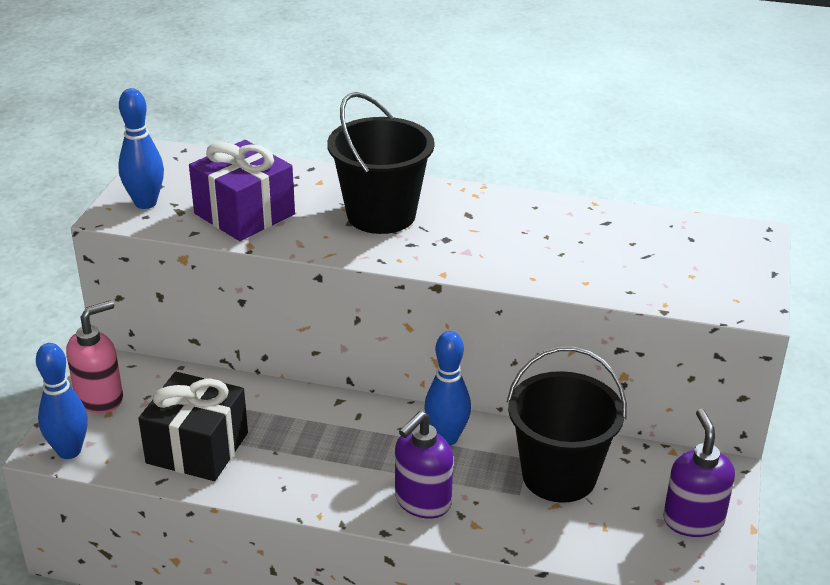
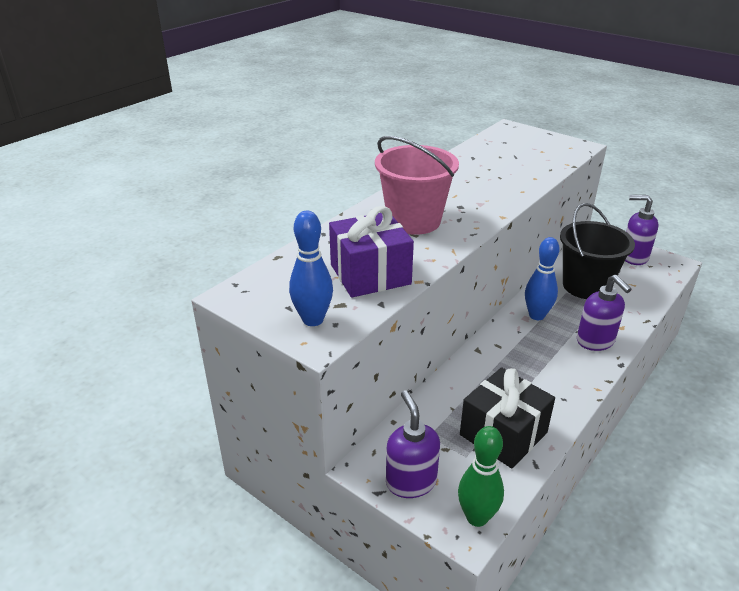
camera: 65 degrees left, 0 degrees up
blue bowling pin [36,343,88,459] -> green bowling pin [458,426,504,527]
pink soap dispenser [66,300,123,413] -> purple soap dispenser [386,390,440,498]
black bucket [327,92,435,234] -> pink bucket [375,136,459,235]

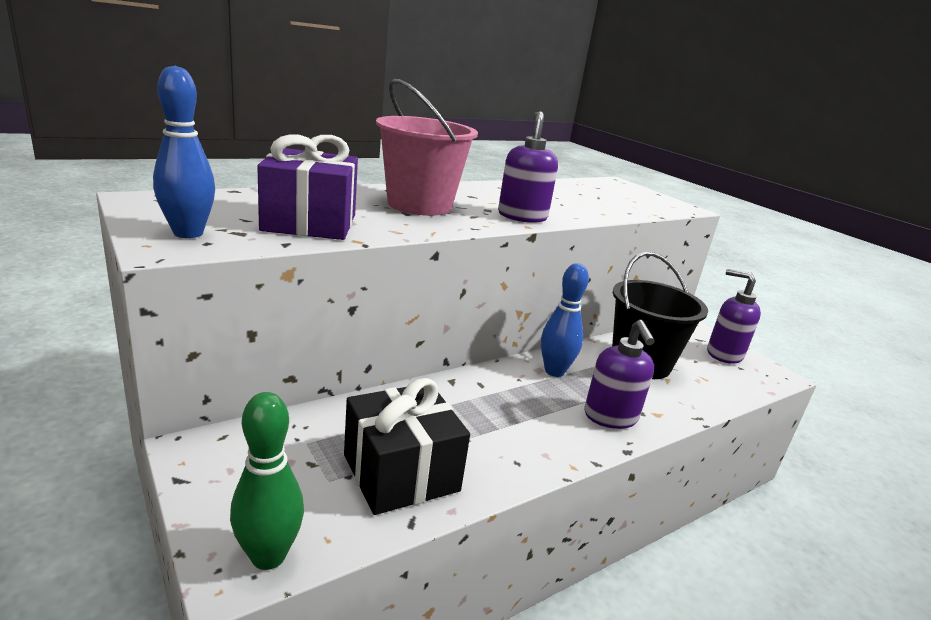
camera: 15 degrees right, 10 degrees down
purple soap dispenser [386,390,440,498] -> purple soap dispenser moved to [498,111,558,223]

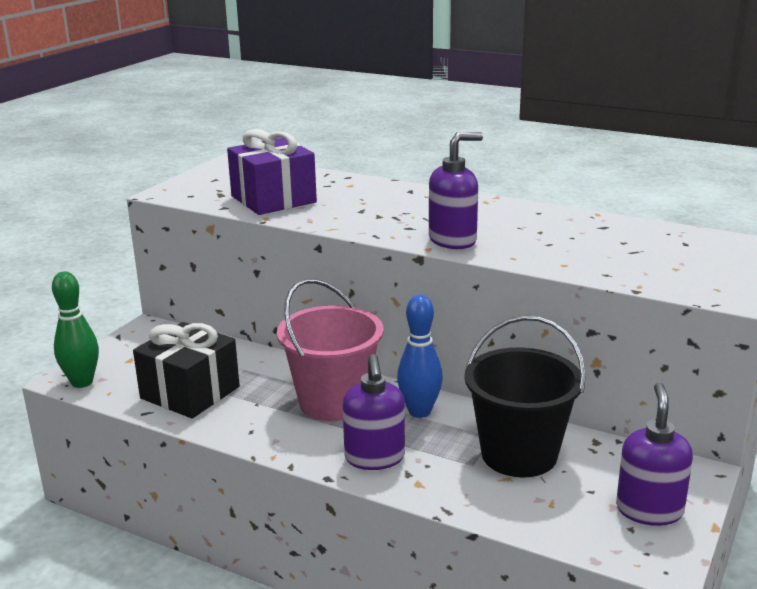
camera: 65 degrees right, 0 degrees up
blue bowling pin [153,66,215,238] -> none
pink bucket [376,79,478,216] -> pink bucket moved to [277,279,384,421]
purple soap dispenser [584,320,655,429] -> purple soap dispenser turned 60 degrees counterclockwise [343,354,405,470]

